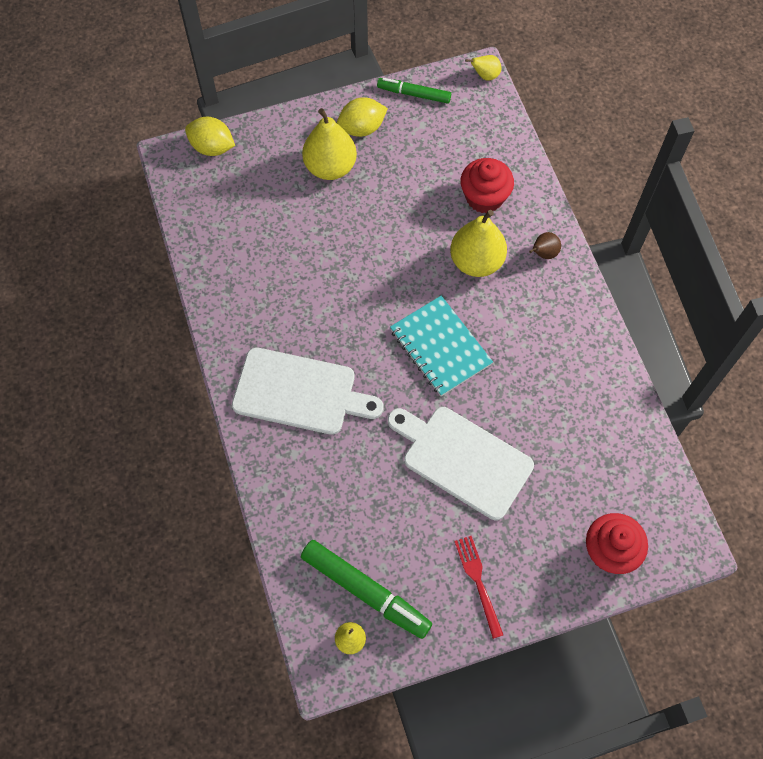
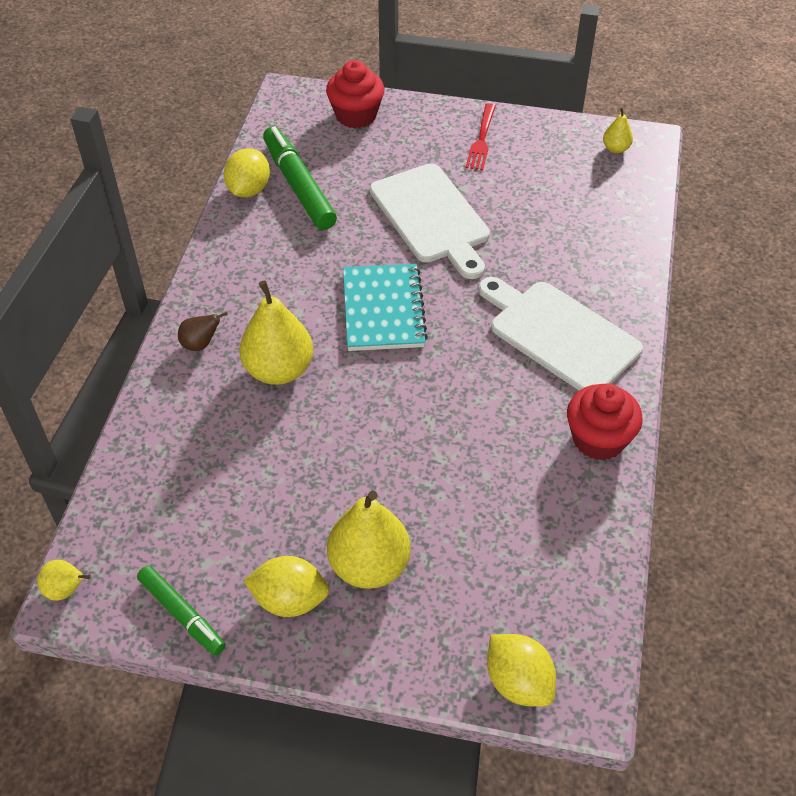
camera: 150 degrees left, 15 degrees down
green marker [301,540,432,639] -> green marker moved to [263,126,337,230]
red cupcake [460,158,514,213] -> red cupcake moved to [567,383,643,461]
none -> yellow lemon [224,148,270,198]

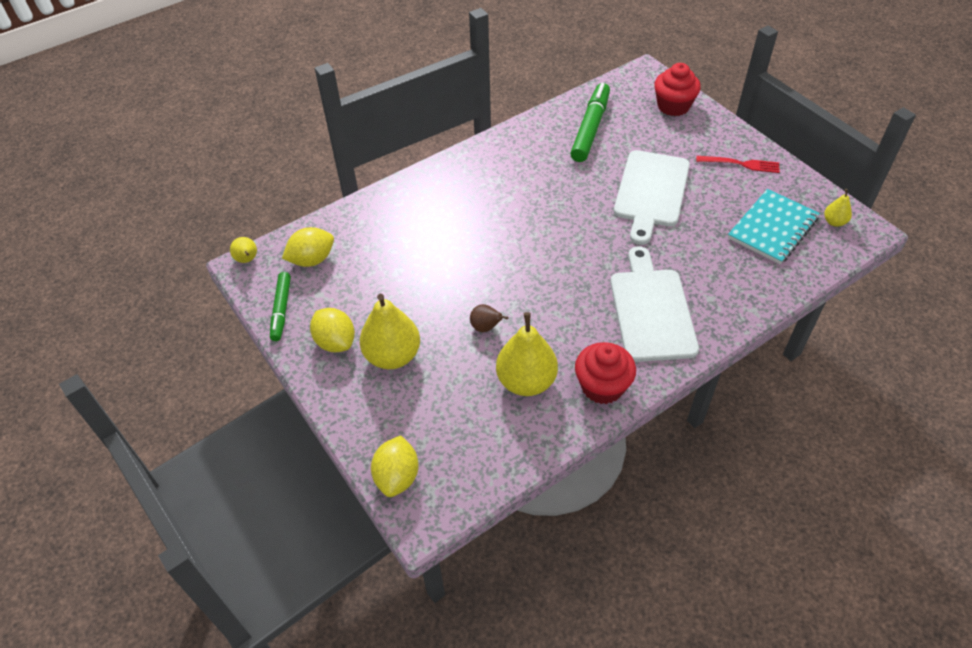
camera: 45 degrees right, 0 degrees up
brown pear [178,312,228,351] -> brown pear moved to [470,304,508,332]
yellow lemon [224,148,270,198] -> yellow lemon moved to [282,227,334,267]
yellow pear [240,280,313,385] -> yellow pear moved to [496,312,558,396]
turquoise notebook [343,264,428,351] -> turquoise notebook moved to [728,189,820,264]
red fork [465,103,496,170] -> red fork turned 135 degrees counterclockwise [696,156,780,173]

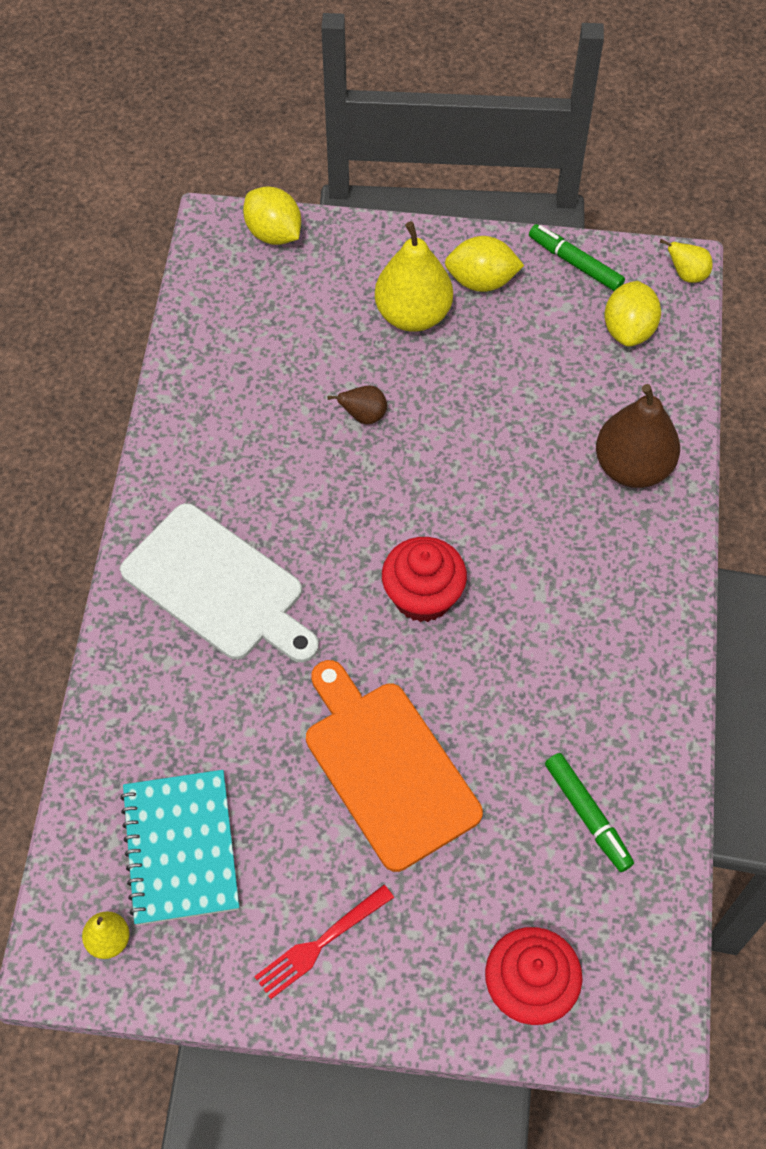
camera: 130 degrees right, 10 degrees up
yellow pear [496,312,558,396] -> none
green marker [570,83,610,162] -> green marker [545,753,634,872], size x0.62
red cupcake [575,342,636,404] -> red cupcake moved to [382,537,467,622]
white cutting board [614,150,690,245] -> orange cutting board [306,660,483,872]
none -> brown pear [596,384,680,488]

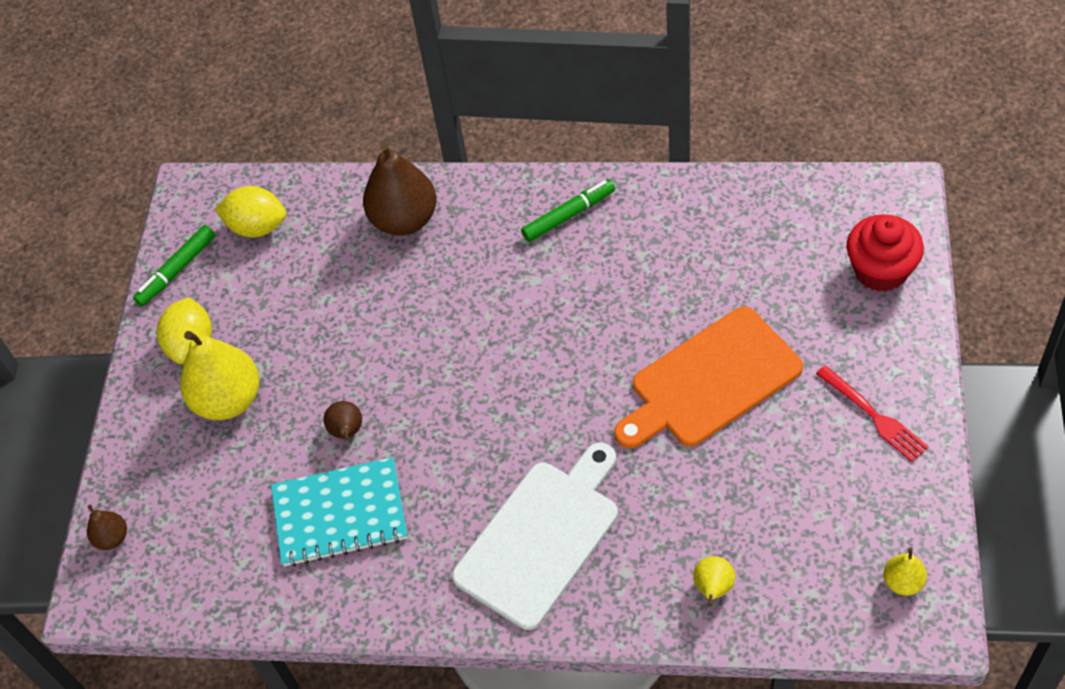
camera: 85 degrees left, 5 degrees down
turquoise notebook [120,770,239,925] -> turquoise notebook moved to [271,457,408,567]
yellow lemon [243,186,301,245] -> brown pear [87,505,127,550]
red cupcake [382,537,467,622] -> none
green marker [545,753,634,872] -> green marker moved to [521,179,615,242]
yellow pear [660,239,713,283] -> yellow pear moved to [693,556,735,606]

